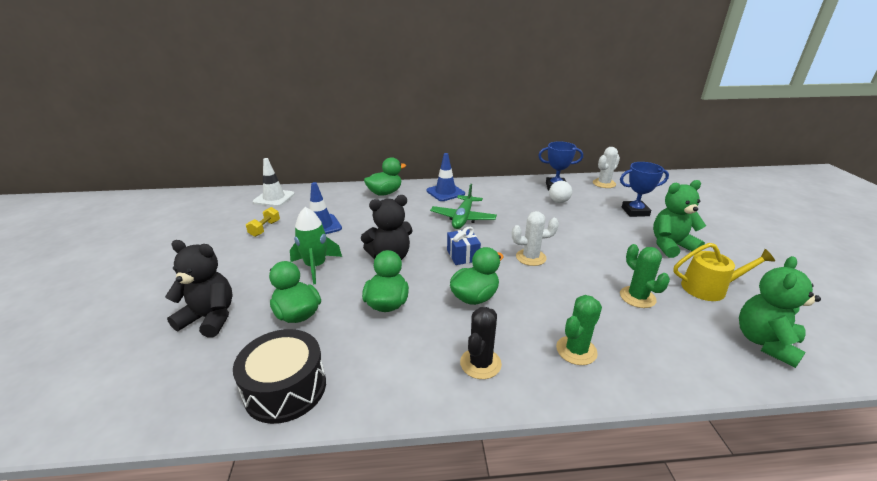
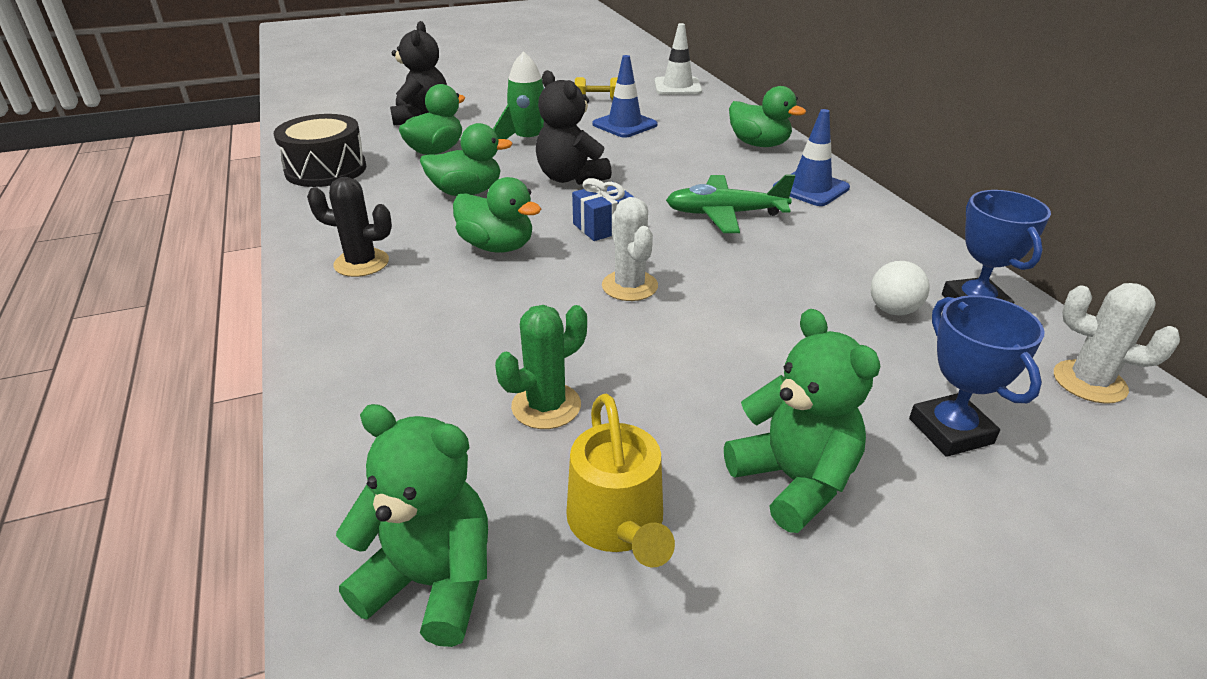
camera: 75 degrees right, 5 degrees up
green cactus [556,295,602,365] -> none

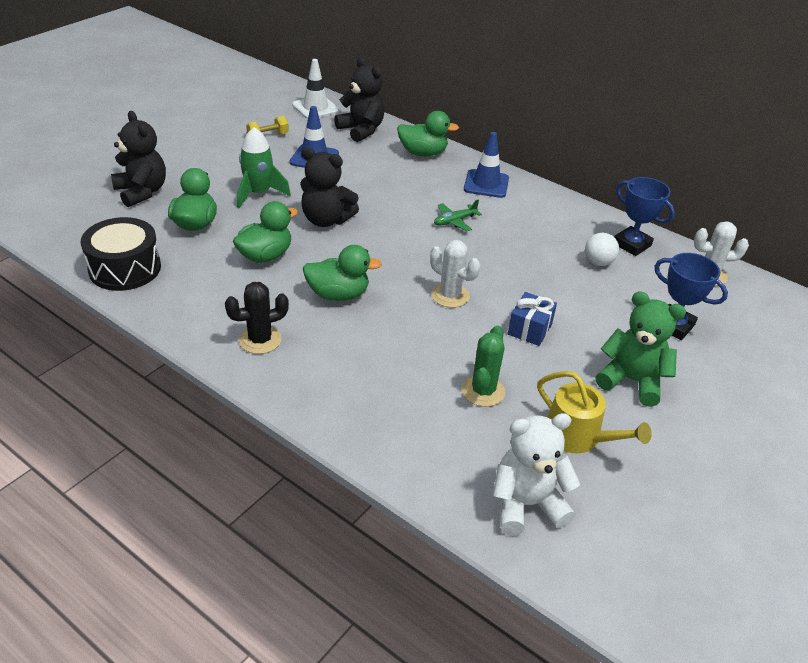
camera: 35 degrees left, 5 degrees up
green teddy bear [336,404,488,647] -> white teddy bear [493,413,580,535]
blue gift [572,178,634,241] -> blue gift moved to [508,292,557,346]
green plane [666,175,795,233] -> green plane [434,199,482,232], size x0.59
none -> black teddy bear [334,57,385,142]

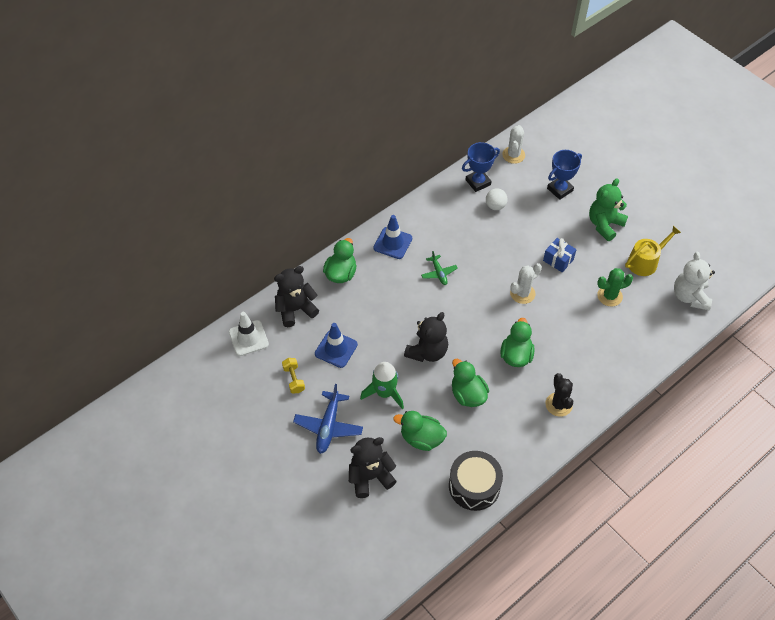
camera: 75 degrees left, 15 degrees up
green cactus [462,325,505,407] -> green cactus turned 45 degrees counterclockwise [597,268,633,307]
none -> blue plane [293,384,363,454]

